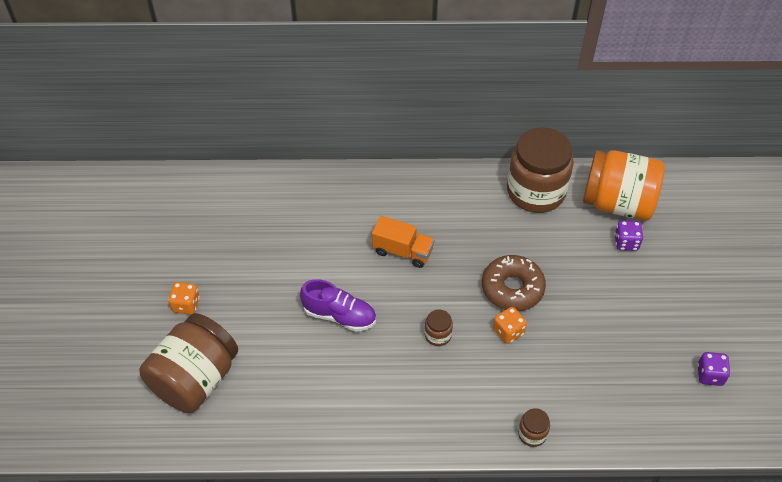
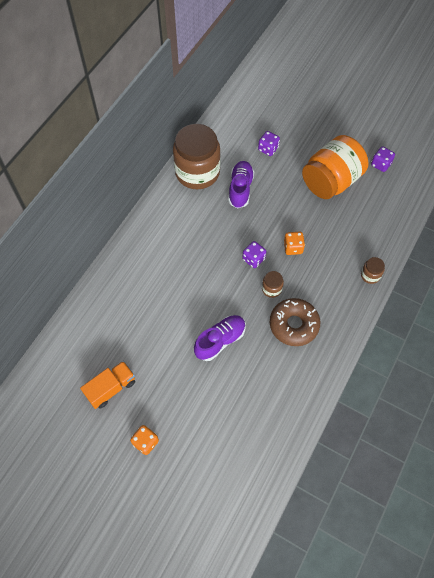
camera: 60 degrees left, 10 degrees up
brown jar [139,313,238,413] -> none
orange truck [372,216,435,268] -> orange truck moved to [80,361,135,409]
brown donut [482,255,546,311] -> brown donut moved to [270,298,320,346]
orange jar [583,150,665,221] -> orange jar moved to [302,135,369,199]
none -> purple shoe [228,161,254,209]
none -> purple dice [242,241,266,268]

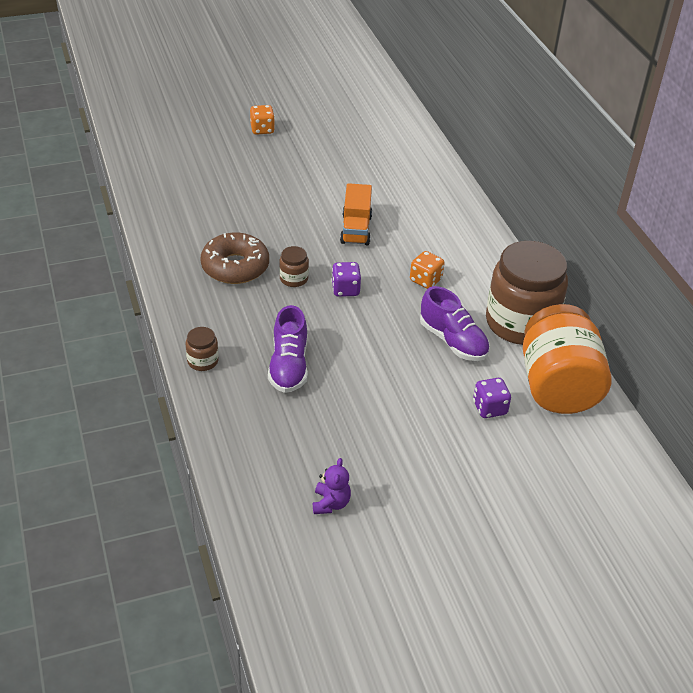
camera: 130 degrees right, 20 degrees down
orange truck [80,361,135,409] -> orange truck moved to [340,183,372,245]
purple shoe [194,315,246,361] -> purple shoe moved to [268,305,308,393]
orange dice [284,232,305,255] -> orange dice moved to [410,251,444,289]
orange jar [302,135,369,199] -> orange jar moved to [523,304,612,414]
purple dice [371,146,395,172] -> purple teddy bear [313,458,351,514]

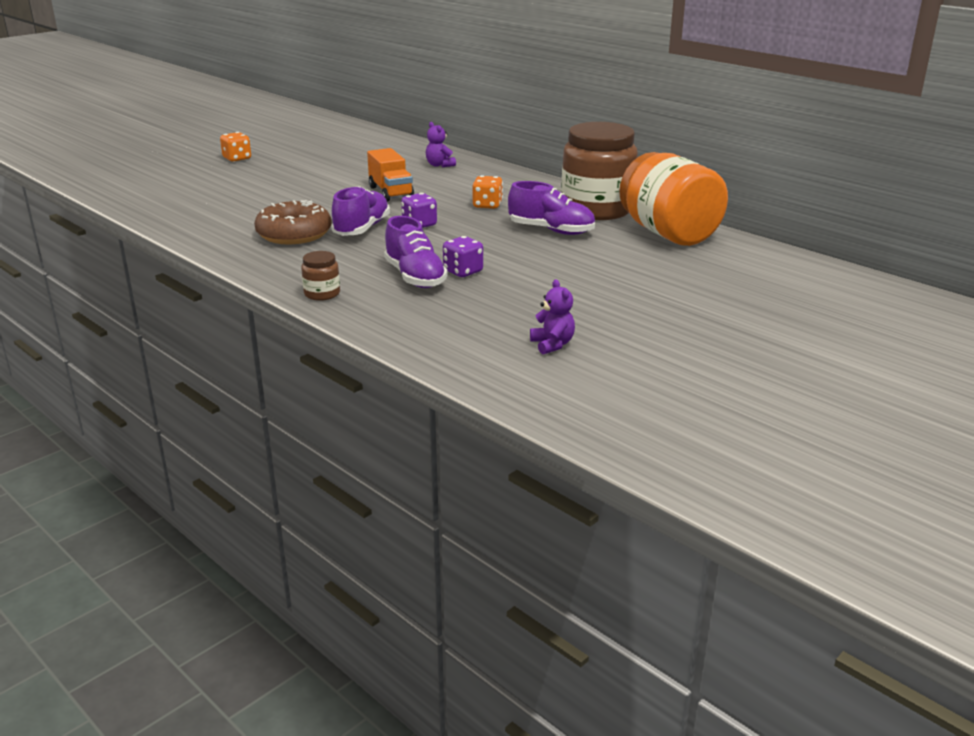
camera: 25 degrees left, 15 degrees down
brown jar [279,246,309,287] -> purple shoe [331,186,390,236]
purple dice [473,378,511,418] -> purple dice moved to [443,236,483,277]
none -> purple teddy bear [426,122,456,167]

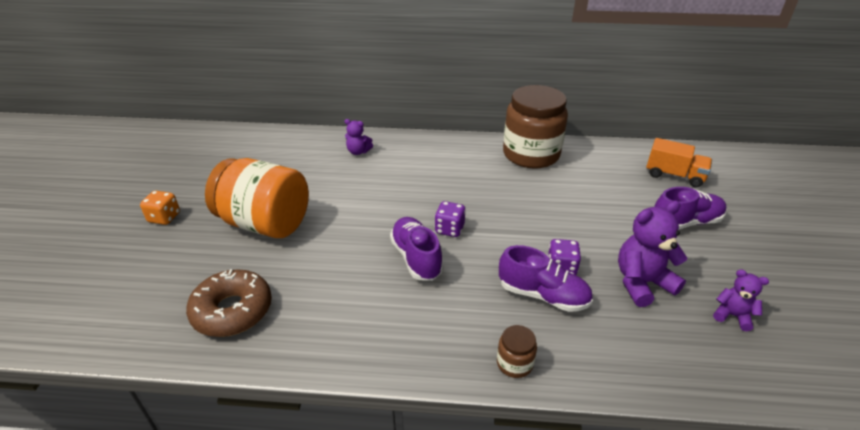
camera: 40 degrees left, 10 degrees up
brown donut [254,200,332,244] -> brown donut moved to [186,269,272,337]
orange truck [367,148,414,202] -> orange truck moved to [646,138,712,188]
orange dice [473,175,503,209] -> none
purple shoe [508,181,595,235] -> purple shoe moved to [654,187,726,229]
orange jar [619,152,728,246] -> orange jar moved to [205,158,309,238]
none -> purple teddy bear [618,201,688,307]

